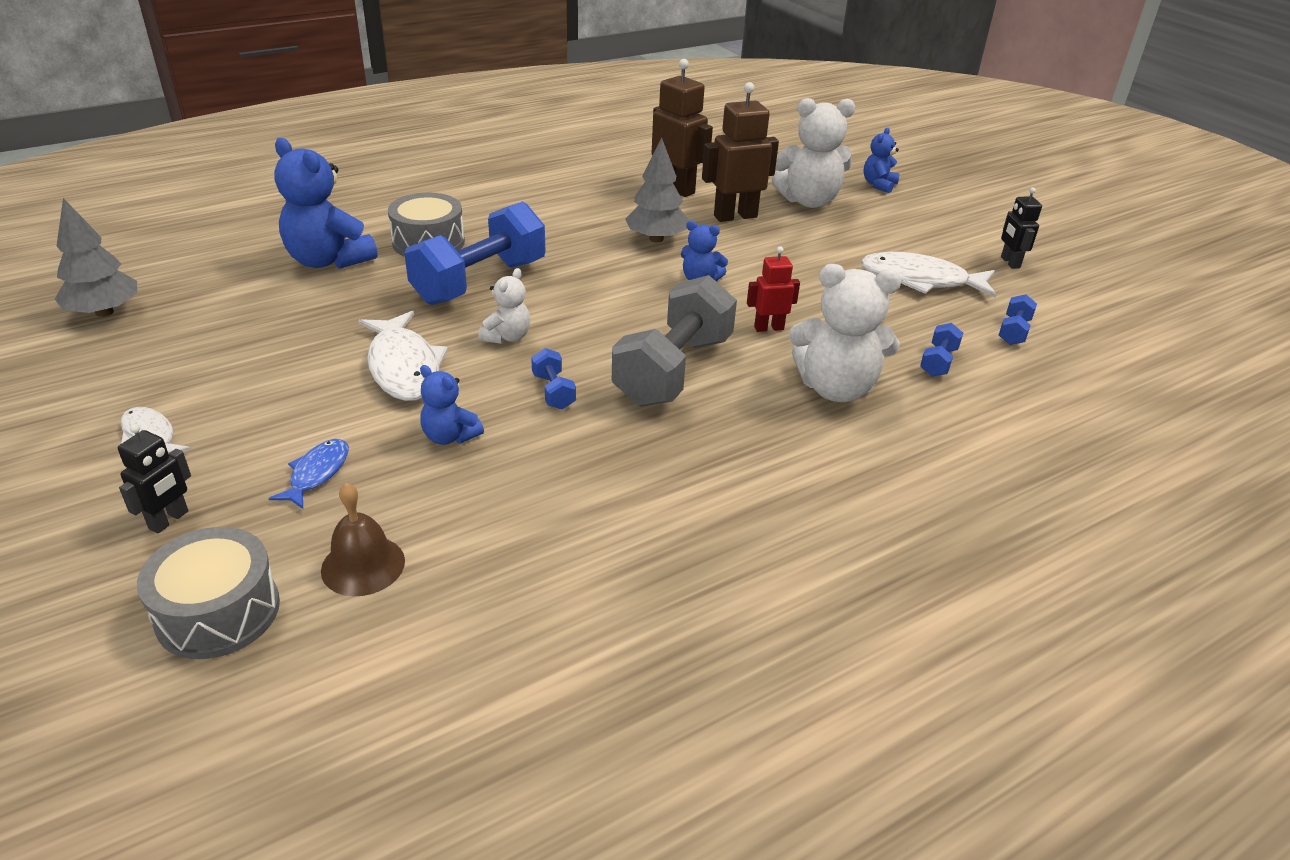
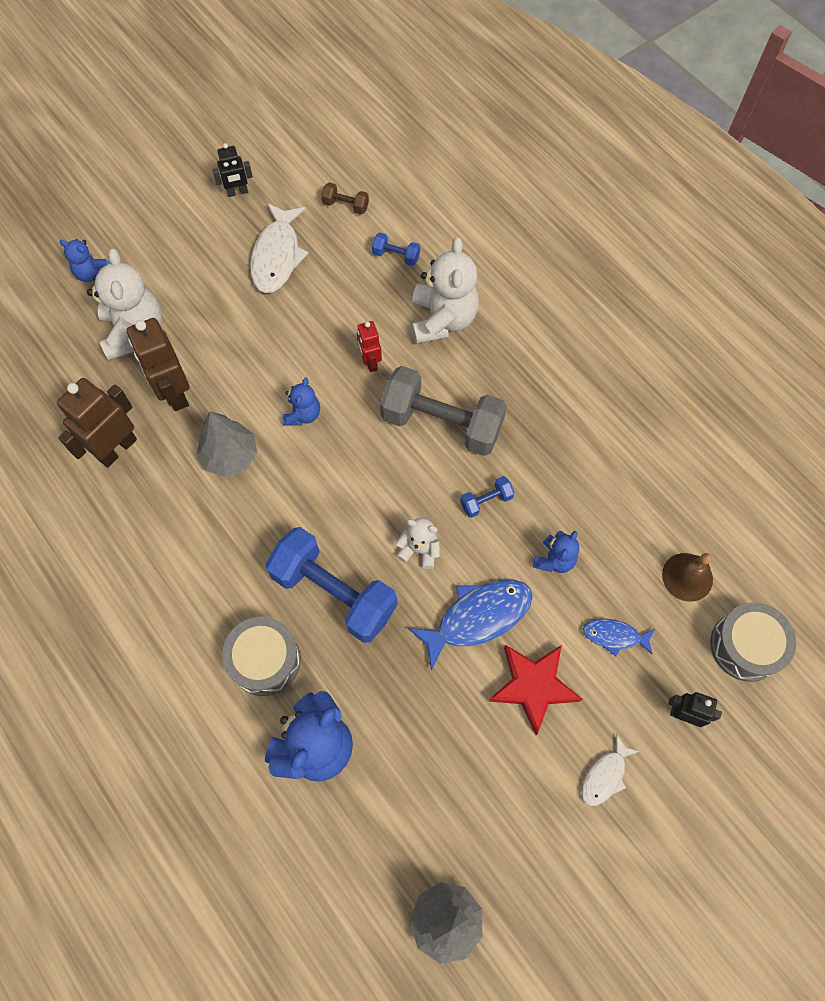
camera: 95 degrees left, 30 degrees up
white fish [358,311,448,401] -> blue fish [408,580,533,670]
blue dumbbell [999,294,1037,345] -> brown dumbbell [321,182,369,214]
none -> red star [488,645,582,735]

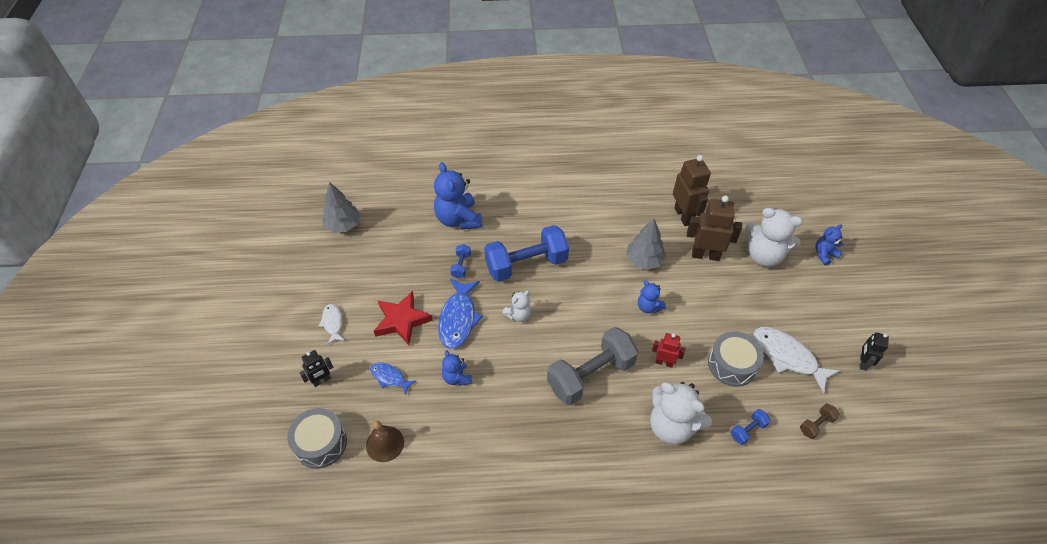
camera: 125 degrees right, 15 degrees down
grey drum [222,617,301,696] -> grey drum moved to [708,331,764,387]
blue dumbbell [460,476,514,518] -> blue dumbbell moved to [450,244,471,278]
blue fish [583,618,655,656] -> blue fish turned 105 degrees counterclockwise [370,362,416,395]

